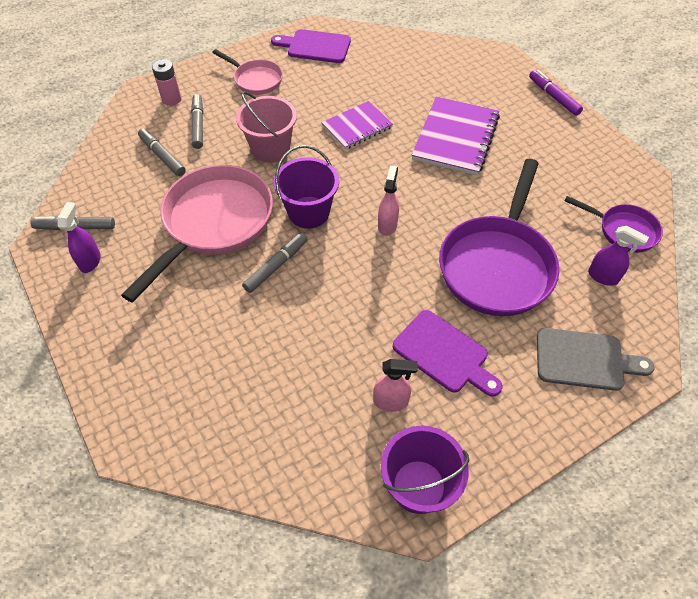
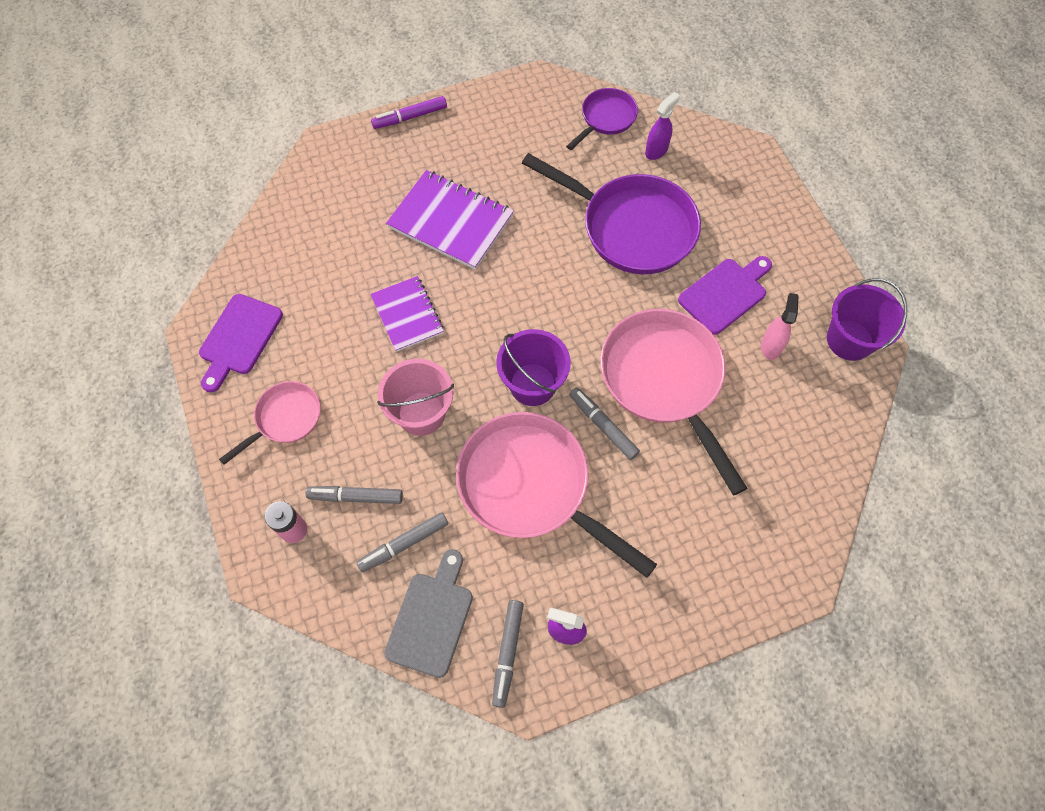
camera: 80 degrees left, 10 degrees up
pink spray bottle [378,166,399,236] -> none
grey cutting board [537,328,655,391] -> grey cutting board moved to [384,549,473,678]
none -> pink pan [600,309,748,495]

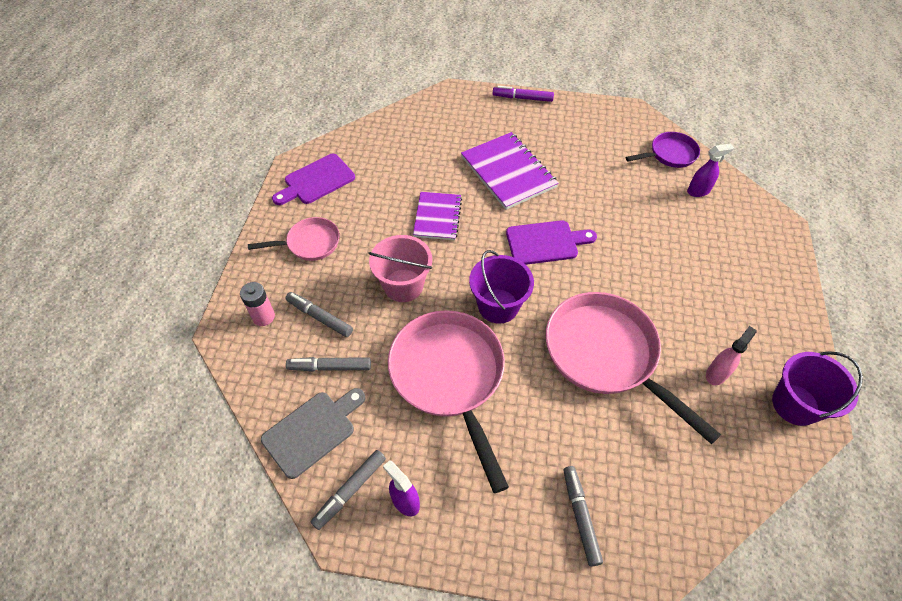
camera: 30 degrees right, 10 degrees down
purple pan [522,153,701,274] -> none
grey marker [569,387,640,460] -> grey marker moved to [563,466,603,566]
pink pan [600,309,748,495] -> pink pan turned 45 degrees counterclockwise [546,292,721,444]
purple cutting board [678,256,772,335] -> purple cutting board moved to [506,220,597,265]

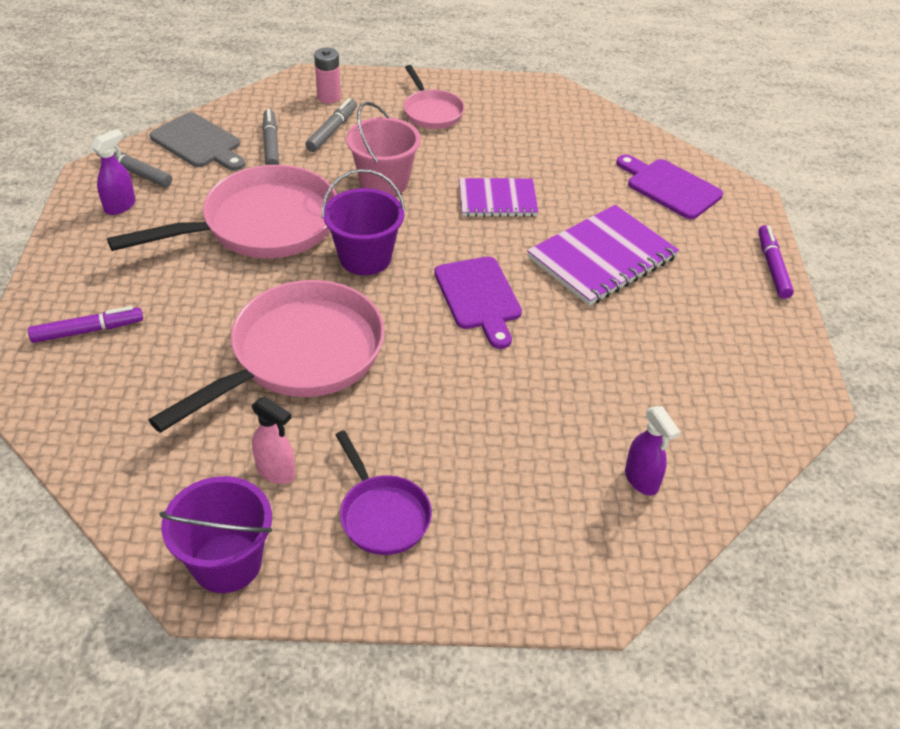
camera: 80 degrees right, 10 degrees down
purple cutting board [272,154,355,205] -> purple cutting board moved to [616,154,723,219]
grey marker [563,466,603,566] -> purple marker [28,306,143,343]
purple pan [626,132,700,168] -> purple pan moved to [336,431,432,555]

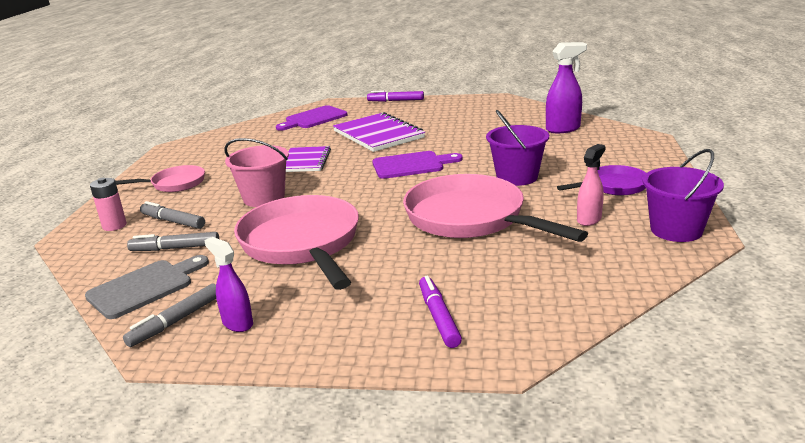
camera: 80 degrees left, 20 degrees down
purple bucket [322,169,405,275] -> purple bucket moved to [486,110,549,186]
purple spray bottle [625,406,680,495] -> purple spray bottle [546,42,587,133], size x1.50

